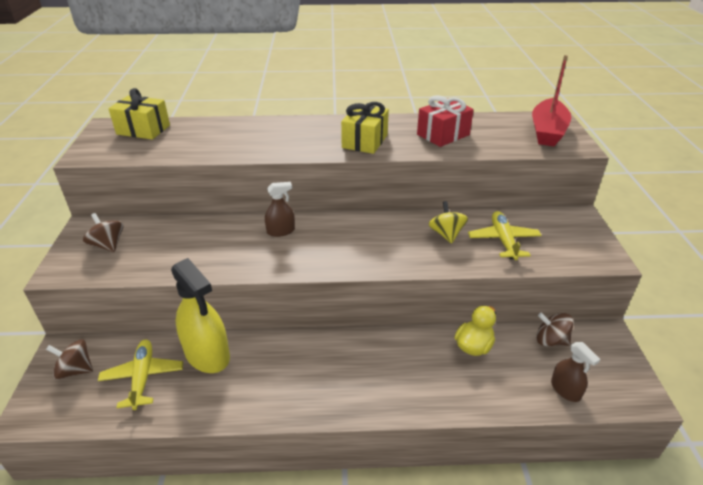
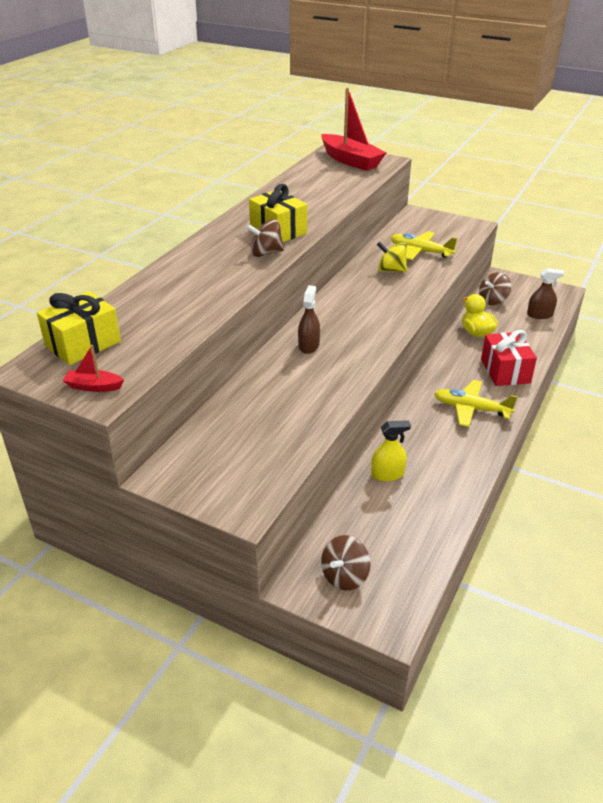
camera: 60 degrees left, 0 degrees up
brown spinning top [83,213,123,252] -> brown spinning top moved to [246,219,284,257]
yellow plane [98,339,183,410] -> yellow plane moved to [434,380,518,427]
yellow spray bottle [171,258,230,373] -> yellow spray bottle [371,420,411,482], size x0.52
red gift [417,95,474,147] -> red gift moved to [481,330,537,386]
none -> red boat [63,345,124,392]

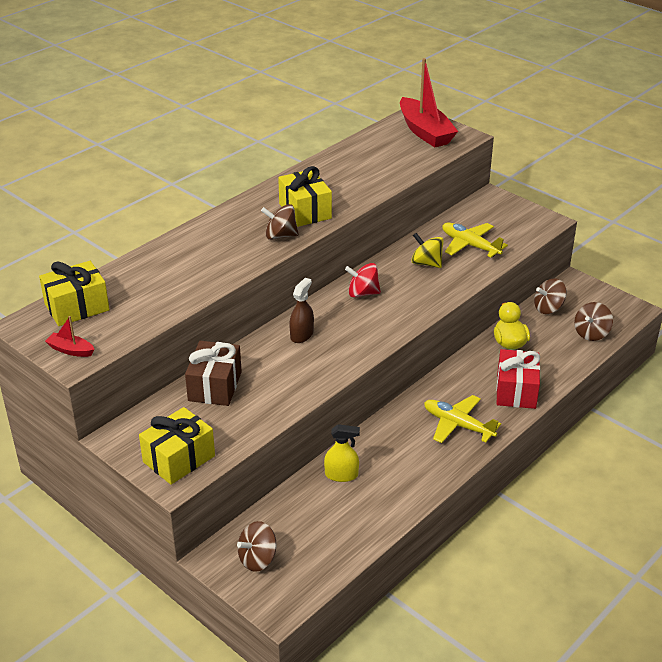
camera: 15 degrees right, 0 degrees up
brown spray bottle [527,268,564,319] -> brown spinning top [574,302,613,341]
none -> yellow gift [139,407,215,485]
none -> brown gift [185,341,242,406]
none -> red spinning top [345,263,381,298]

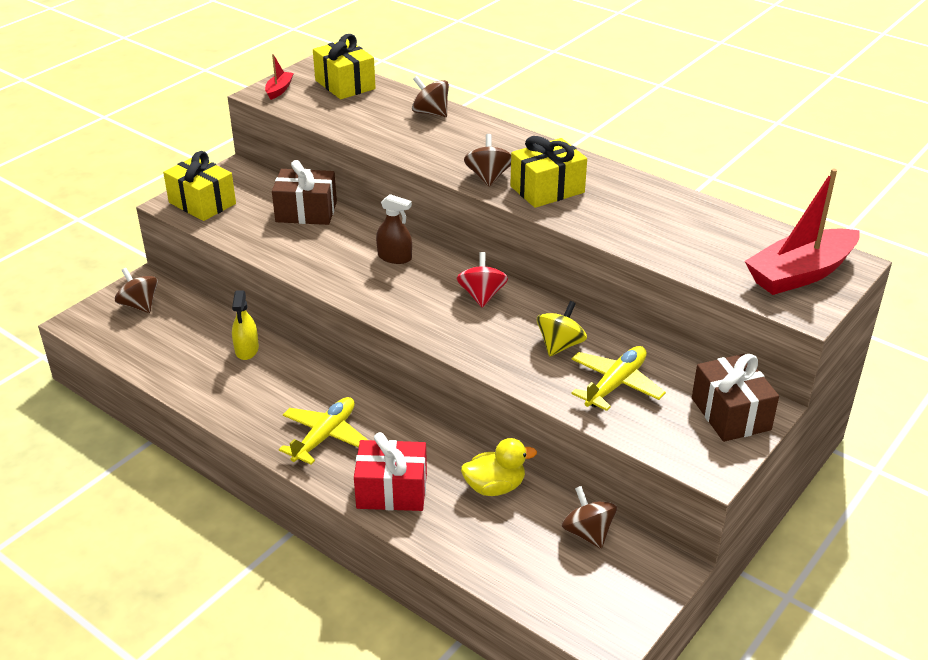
camera: 85 degrees right, 0 degrees up
brown spinning top [574,302,613,341] -> brown spinning top moved to [412,76,449,117]
none -> brown gift [692,354,779,442]

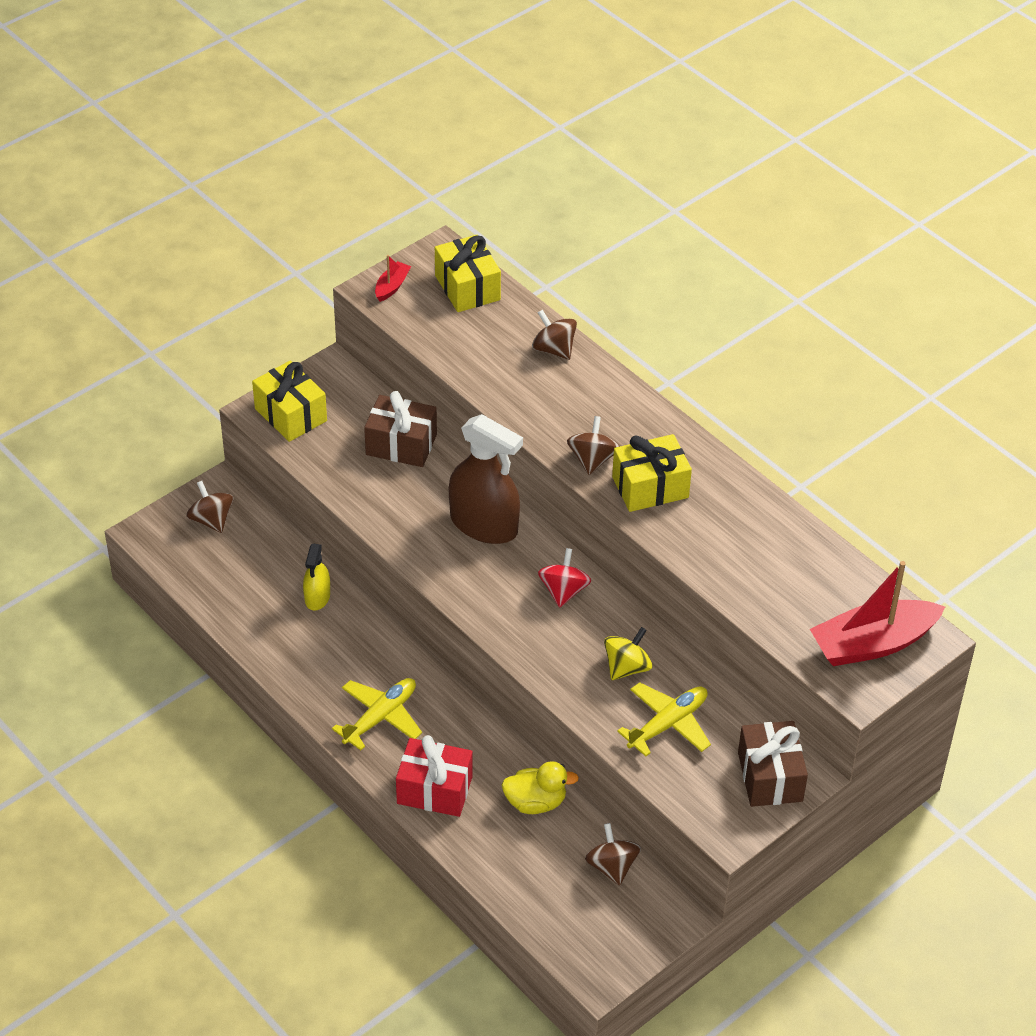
camera: 10 degrees right, 10 degrees up
brown spray bottle [376,194,412,264] -> brown spray bottle [449,414,523,544], size x1.92

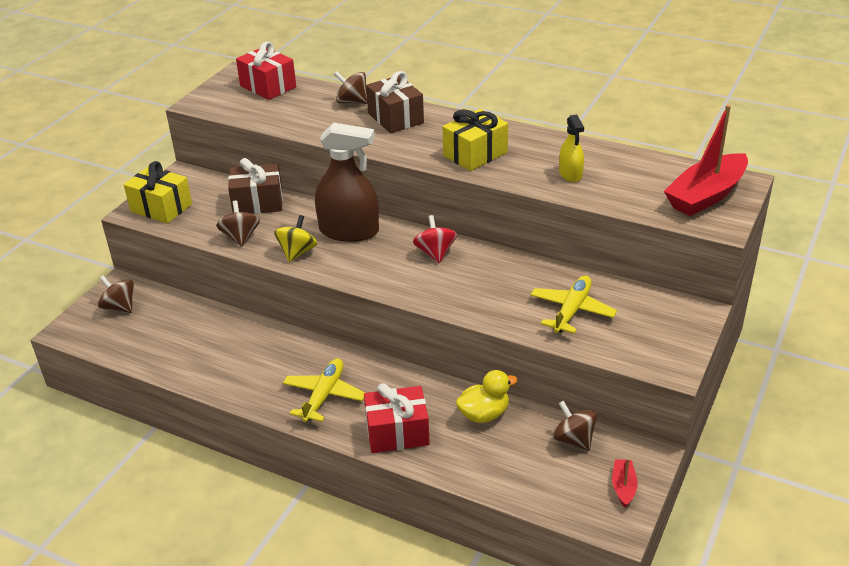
camera: 20 degrees left, 10 degrees down
yellow spray bottle [303,544,330,610] -> yellow spray bottle moved to [559,115,584,182]
red boat [375,255,411,302] -> red boat moved to [612,458,638,507]
yellow gift [435,235,501,312] -> red gift [236,41,296,100]
brown spinning top [567,416,620,475] -> brown spinning top moved to [216,200,260,247]
yellow spinning top [604,627,652,680] -> yellow spinning top moved to [274,215,317,262]
brown gift [738,721,808,807] -> brown gift moved to [366,71,424,133]

